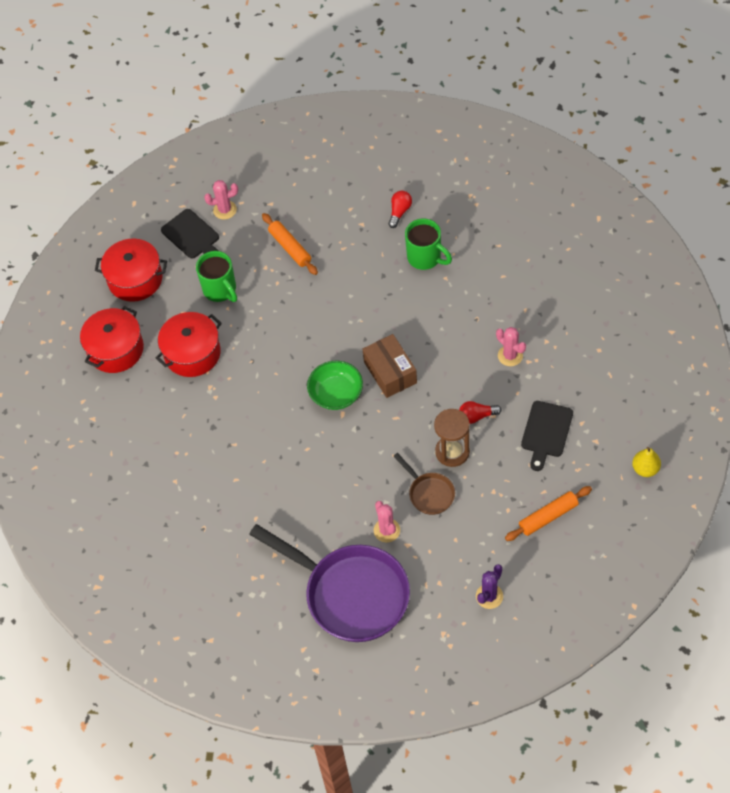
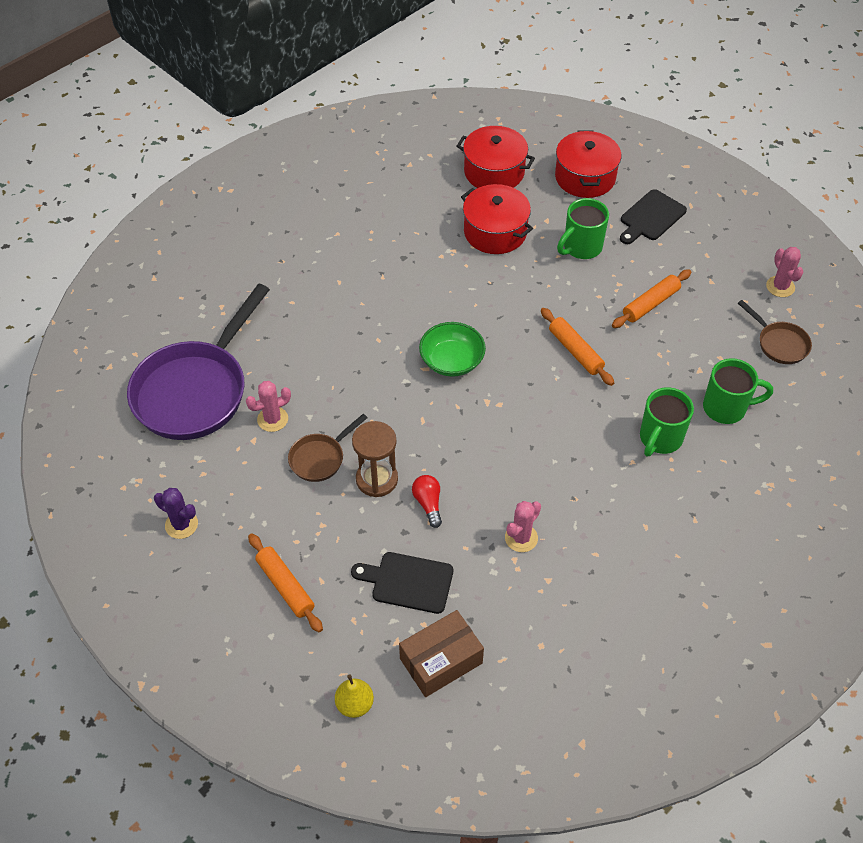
camera: 80 degrees right, 5 degrees down
pink cactus [204,180,238,220] -> pink cactus moved to [766,247,803,297]
brown box [363,334,417,398] -> brown box moved to [399,610,484,697]
red light bulb [388,191,412,228] -> green mug [703,358,773,424]
none -> orange rolling pin [541,308,614,386]
none -> brown pan [738,300,812,364]

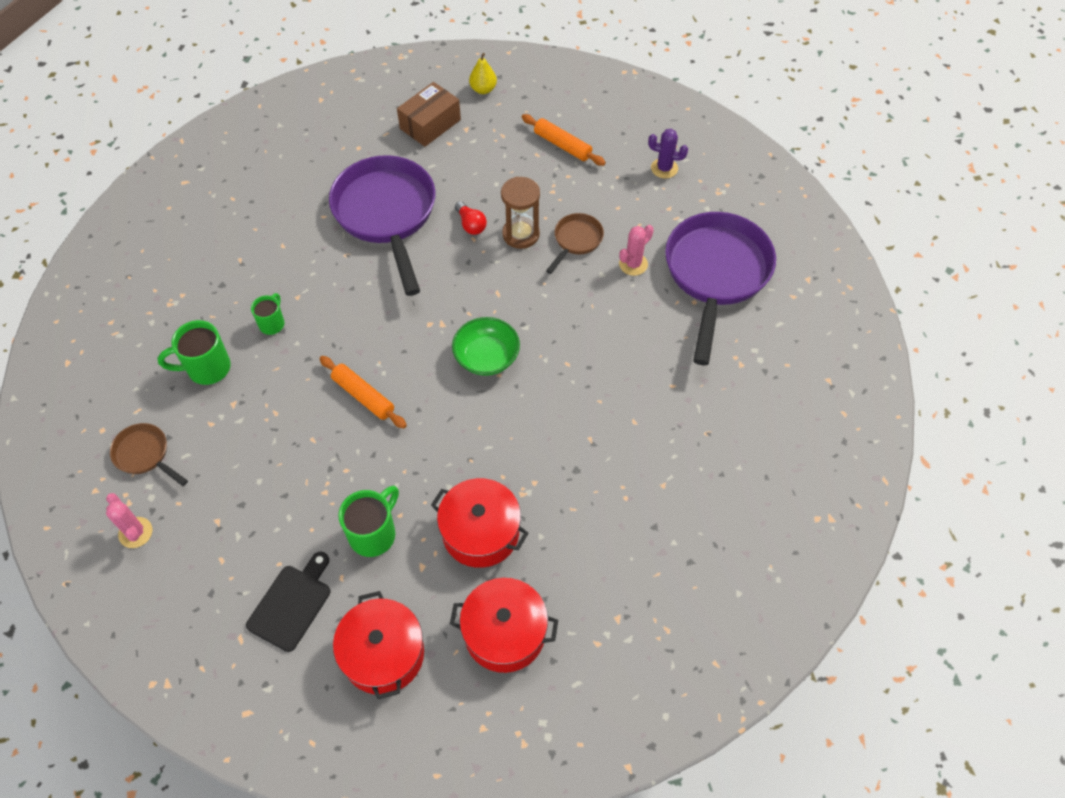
camera: 165 degrees right, 5 degrees up
black cutting board [351,552,453,614] -> none
pink cactus [505,501,541,552] -> purple pan [329,155,435,296]
orange rolling pin [612,269,691,328] -> none
green mug [640,387,694,457] -> green mug [251,293,285,335], size x0.62

